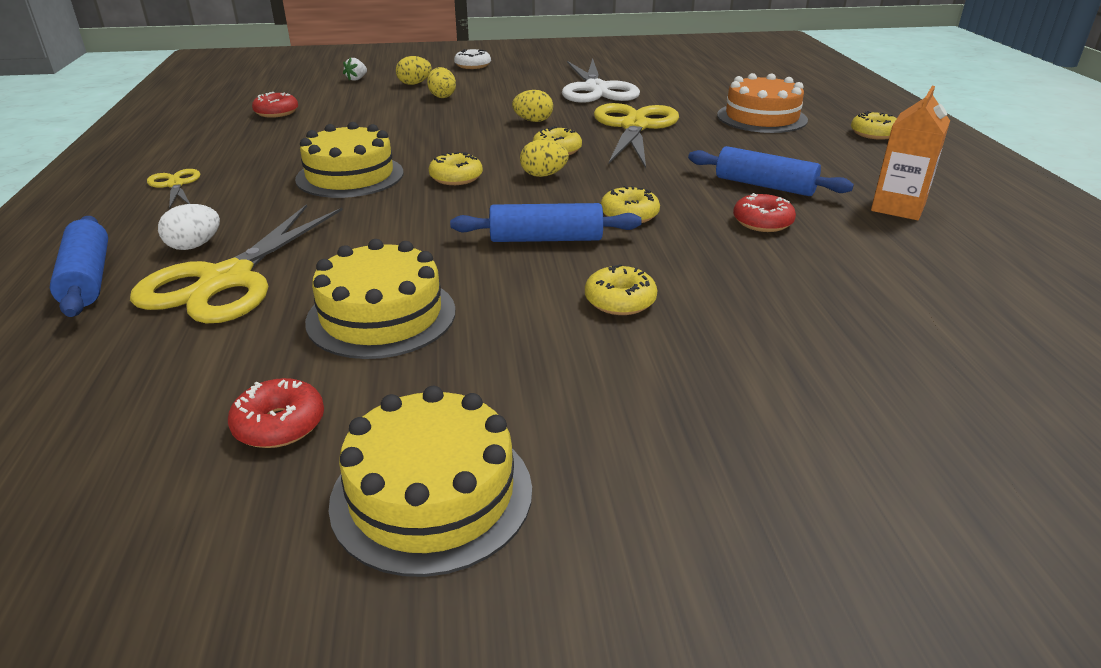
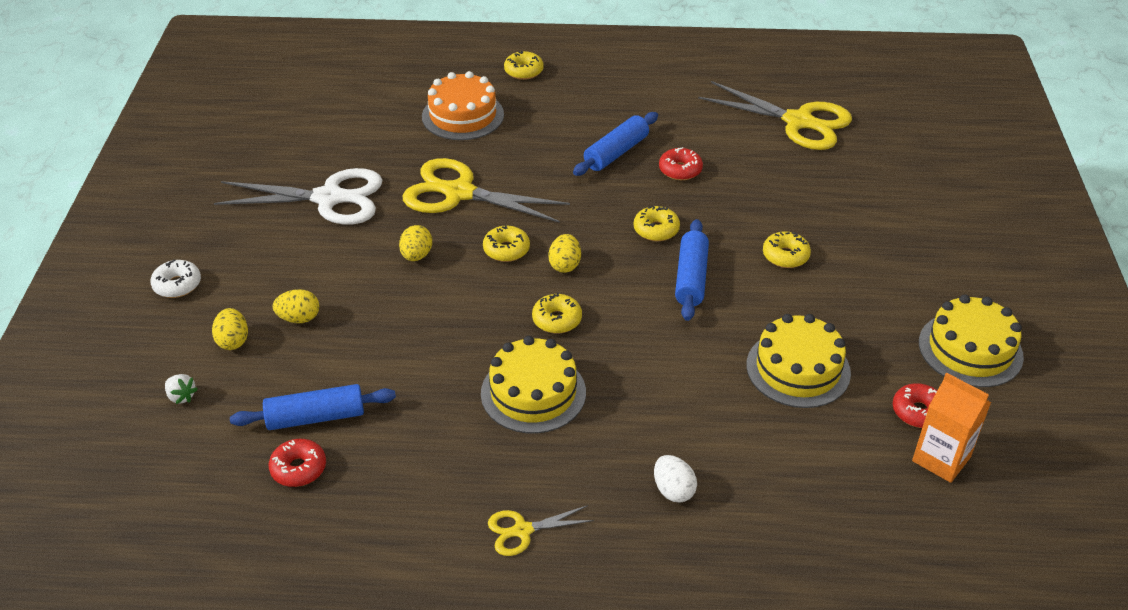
camera: 80 degrees left, 10 degrees up
blue rolling pin [50,216,108,317] -> blue rolling pin moved to [230,384,396,430]
yellow scissors [130,204,343,323] -> yellow scissors moved to [698,81,852,150]
orange carton [871,86,950,220] -> orange carton moved to [912,373,991,483]

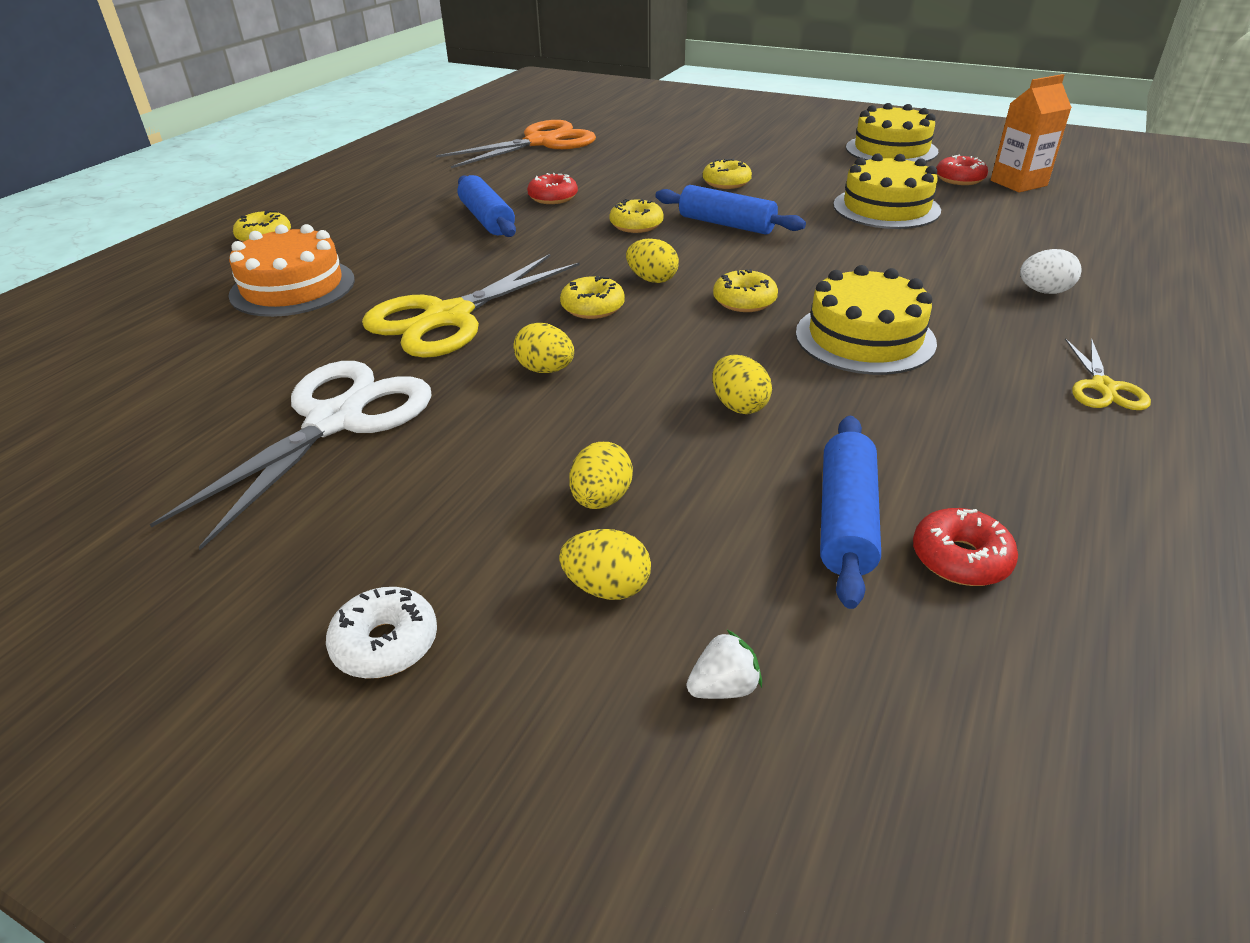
camera: 65 degrees left, 5 degrees down
yellow scissors [698,81,852,150] -> orange scissors [436,120,596,168]
none -> yellow egg [713,355,772,414]

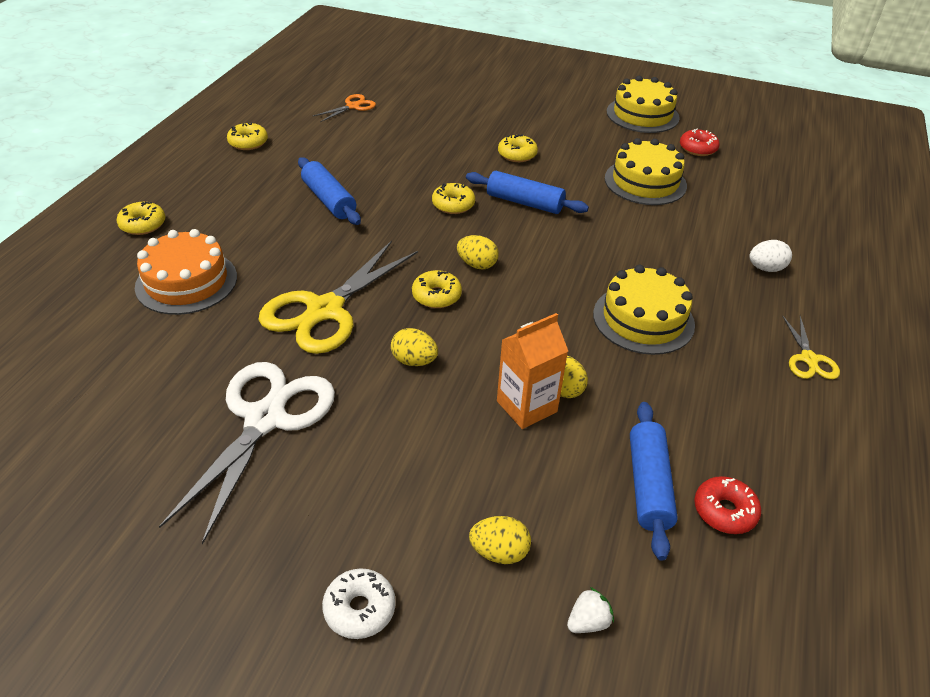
camera: 10 degrees left, 5 degrees up
orange scissors [436,120,596,168] -> orange scissors [313,94,376,122], size x0.49
red donut [527,173,578,204] -> none
yellow egg [569,442,633,509] -> none
yellow donut [713,269,778,312] -> yellow donut moved to [227,122,268,150]
orange carton [991,74,1072,192] -> orange carton moved to [497,313,568,429]

